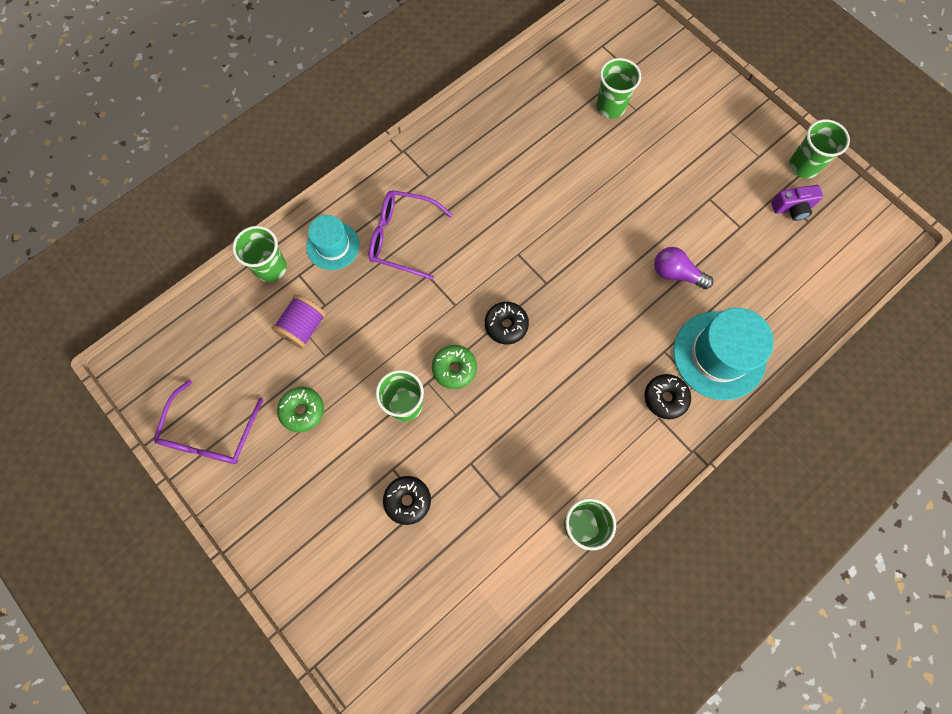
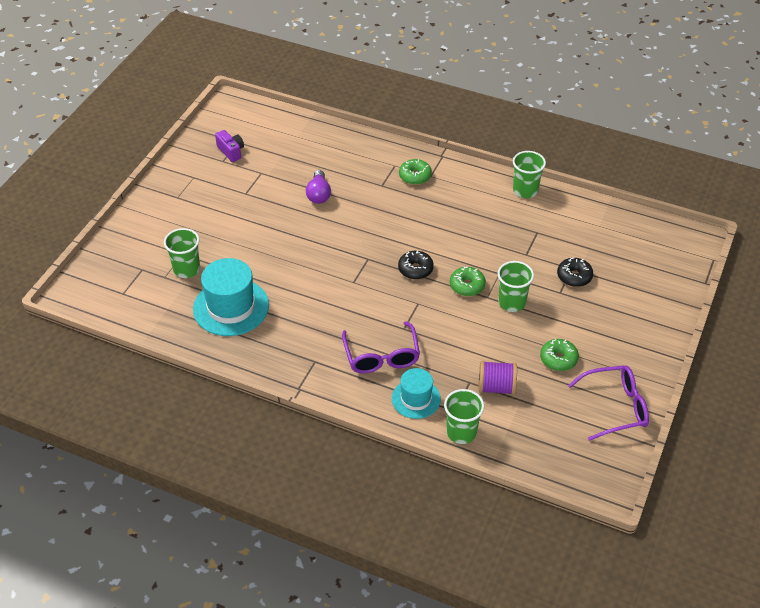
camera: 115 degrees left, 25 degrees down
black donut [644,374,691,419] -> green donut [399,159,432,185]
turquoise hat [673,308,774,400] -> turquoise hat moved to [193,258,269,336]
green cup [789,119,850,178] -> none

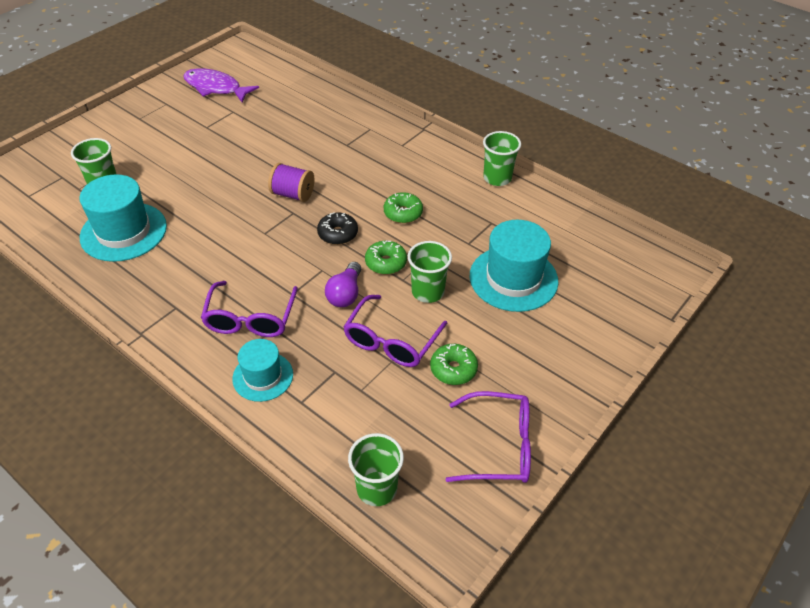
camera: 15 degrees right, 0 degrees up
purple camera [215,130,244,162] -> purple fish [183,68,259,102]
purple light bulb [306,170,331,204] -> purple light bulb moved to [325,262,361,307]
green donut [399,159,432,185] -> green donut moved to [384,192,423,223]
green cup [444,389,484,444] -> green cup moved to [348,433,404,506]
purple spool [478,361,517,395] -> purple spool moved to [268,163,315,202]
black donut [557,258,593,287] -> turquoise hat [470,220,558,312]
none -> purple glasses [344,295,447,367]

